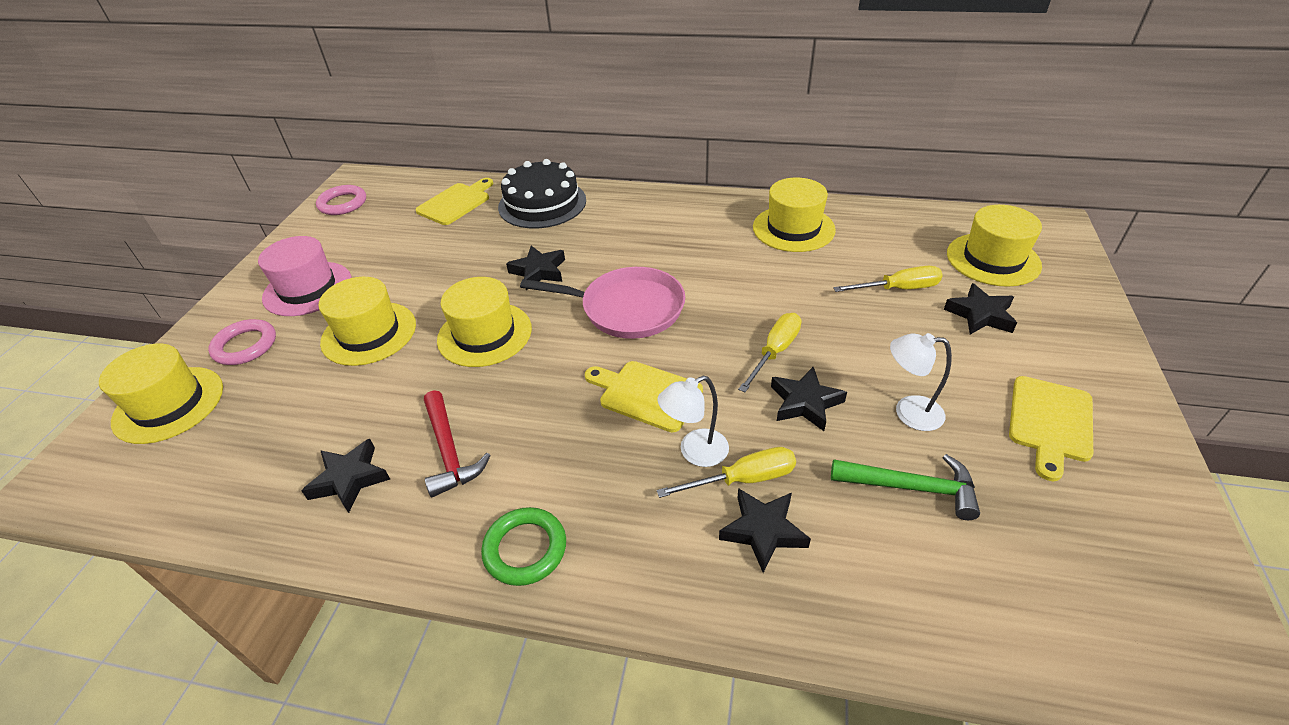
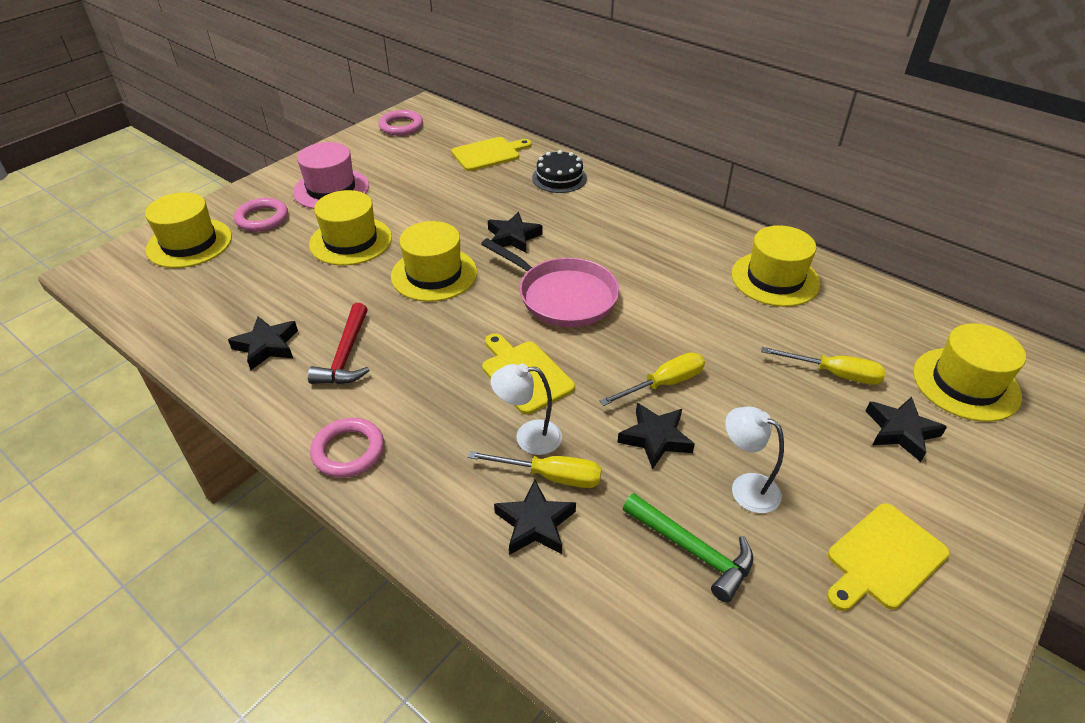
camera: 25 degrees right, 0 degrees up
green ring [481,507,566,586] -> pink ring [310,418,384,478]
black cake [498,159,586,228] -> black cake [532,150,587,193], size x0.64

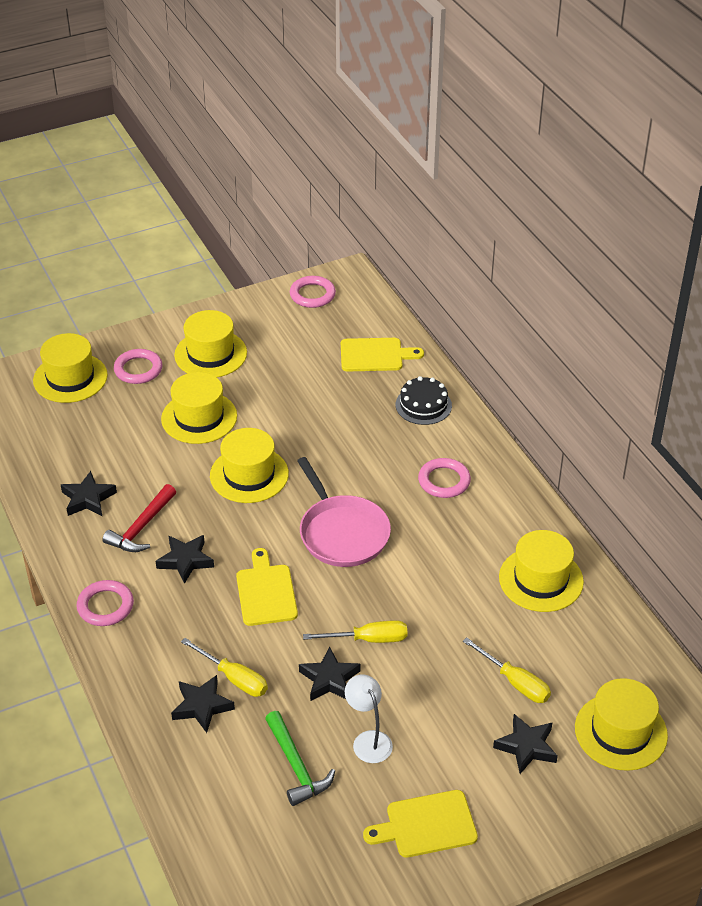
camera: 25 degrees right, 0 degrees up
pink hat [293,142,369,209] -> yellow hat [174,310,247,377]
black star [488,212,543,253] -> black star moved to [156,535,214,584]
white lamp [490,364,562,455] -> none
none -> pink ring [418,458,471,498]

